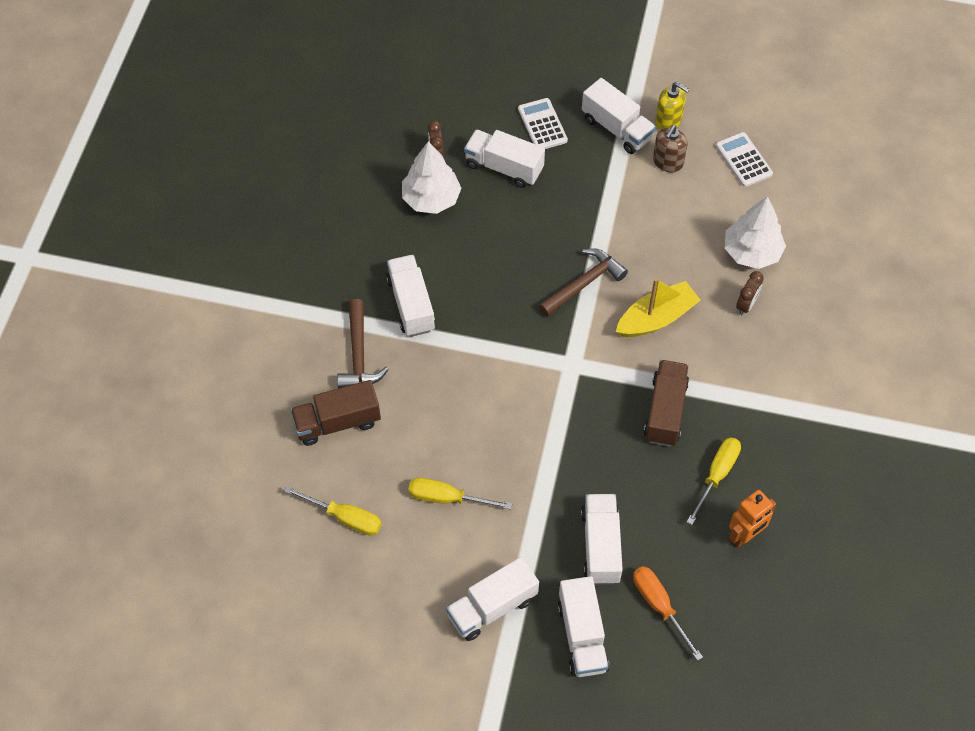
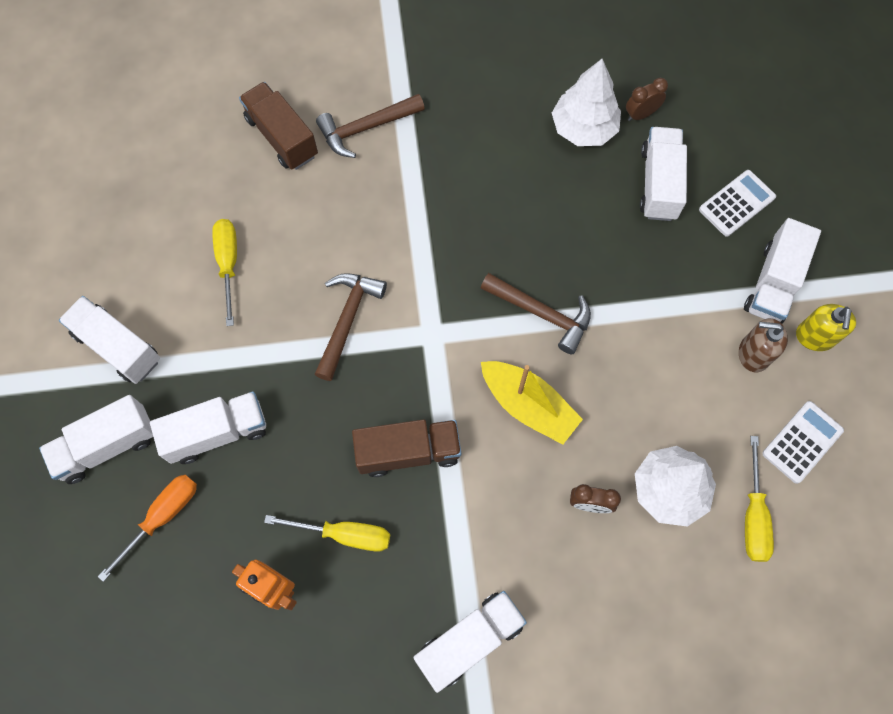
camera: 70 degrees right, 10 degrees up
yellow screwdriver [284,486,382,536] -> yellow screwdriver moved to [745,436,774,562]
white truck [386,255,435,337] -> white truck moved to [413,591,527,693]
none -> brown hammer [315,273,387,381]

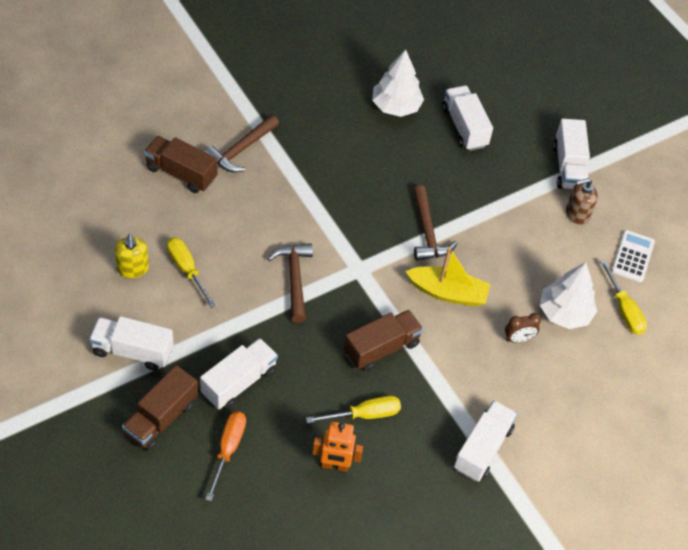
camera: 30 degrees left, 15 degrees down
white truck [39,395,153,484] -> brown truck [122,365,198,451]
brown hammer [481,273,591,354] -> brown hammer turned 75 degrees clockwise [413,185,458,261]
brown clock [626,78,668,121] -> none
white calculator [699,170,776,237] -> none
yellow soap dispenser [796,304,856,351] -> yellow soap dispenser moved to [115,234,149,278]

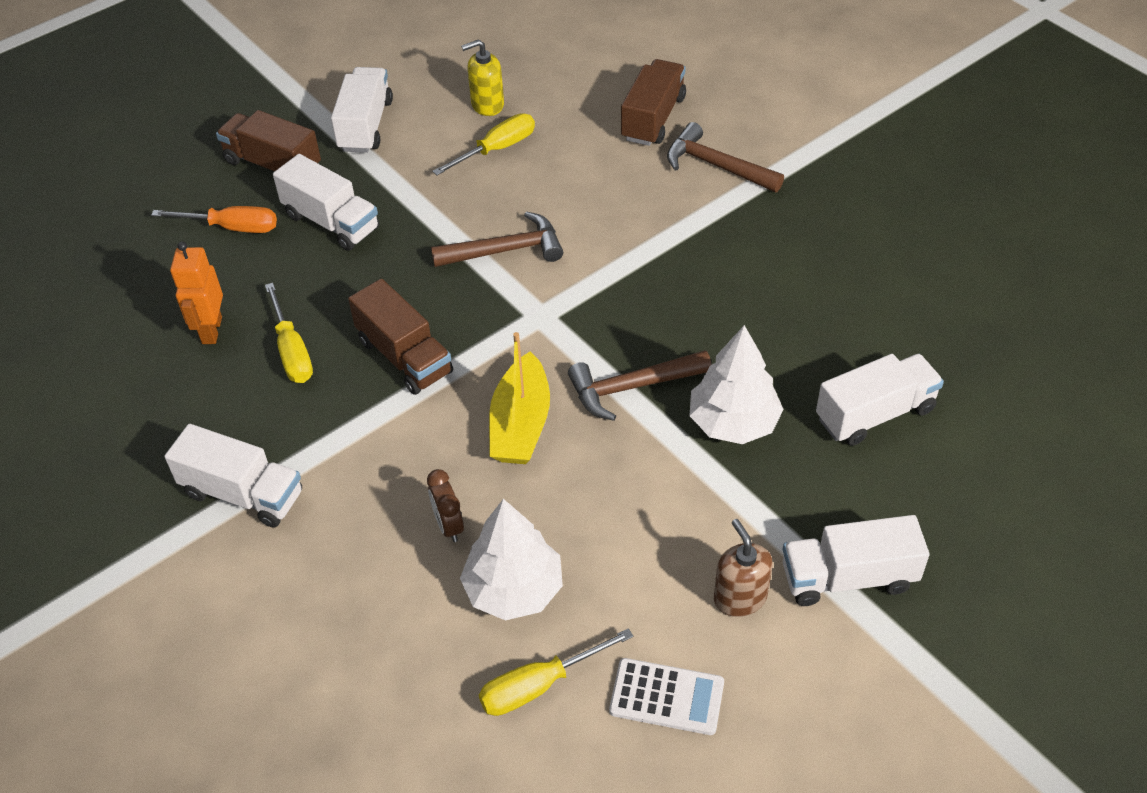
camera: 90 degrees right, 5 degrees down
white tree [372,49,424,117] -> white tree moved to [689,325,784,444]

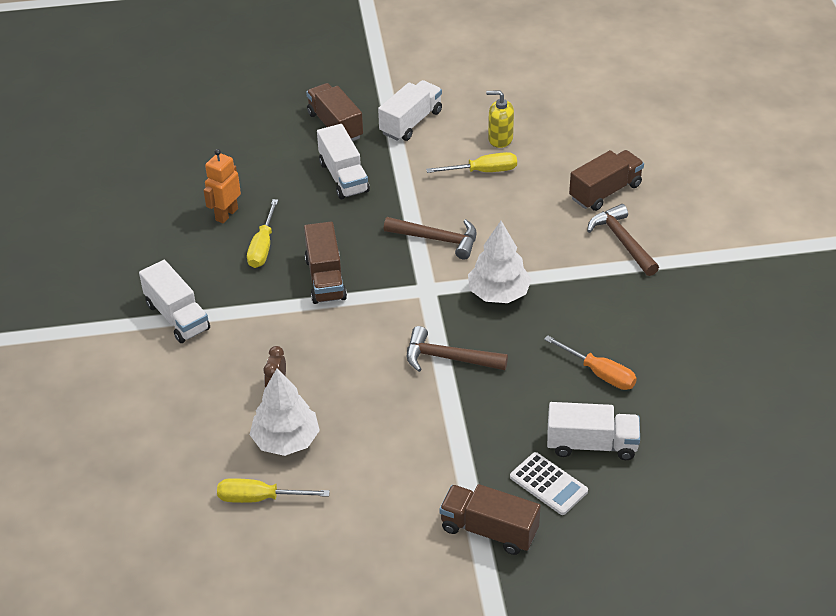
camera: 30 degrees right, 5 degrees down
orange screwdriver [151,206,277,233] -> orange screwdriver moved to [544,336,637,390]
yellow boat [489,332,550,464] -> none
white calculator [609,658,724,735] -> white calculator moved to [510,452,588,515]
white tree [689,325,784,444] -> white tree moved to [468,221,531,303]
brown soap dispenser [714,519,773,617] -> none
white truck [783,515,929,606] -> brown truck [439,484,541,555]

